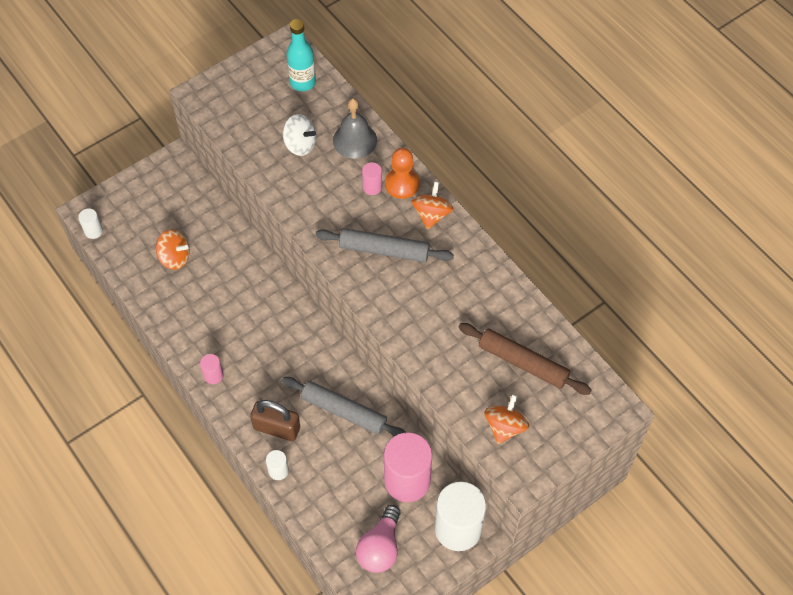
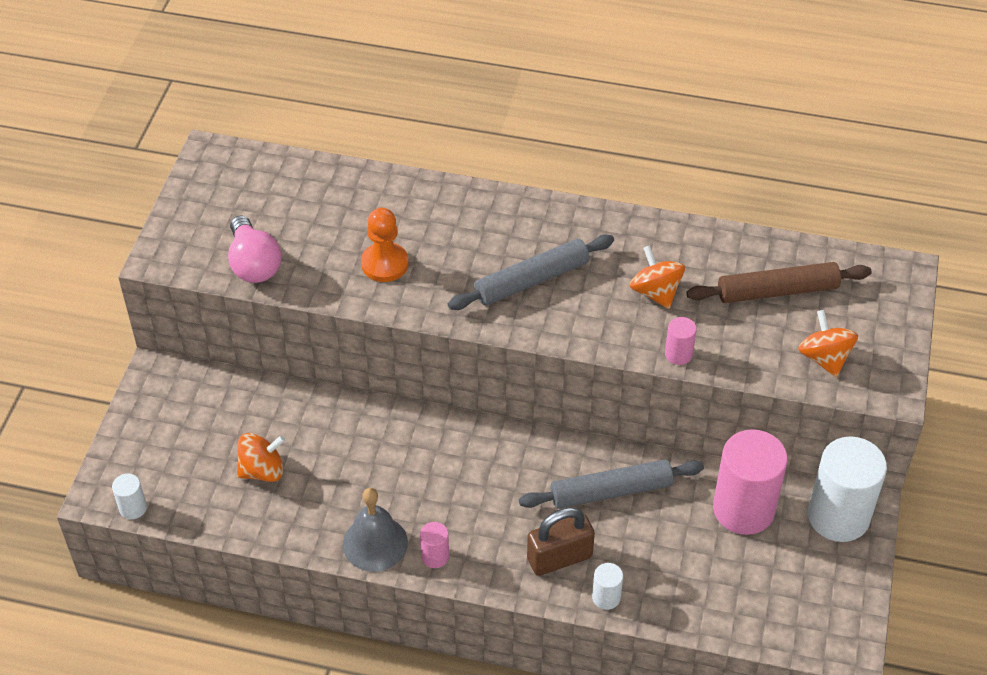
camera: 40 degrees left, 10 degrees down
white spinning top [283,114,316,156] -> none
turquoise bottle [286,19,316,91] -> none
grey bell [333,98,377,159] -> grey bell moved to [343,488,408,572]
pink light bulb [356,505,401,573] -> pink light bulb moved to [228,215,282,283]
pink cylinder [362,162,382,195] -> pink cylinder moved to [665,317,697,365]
orange pawn [385,148,420,199] -> orange pawn moved to [361,208,409,282]
orange spinning top [412,182,453,229] -> orange spinning top moved to [630,245,685,309]

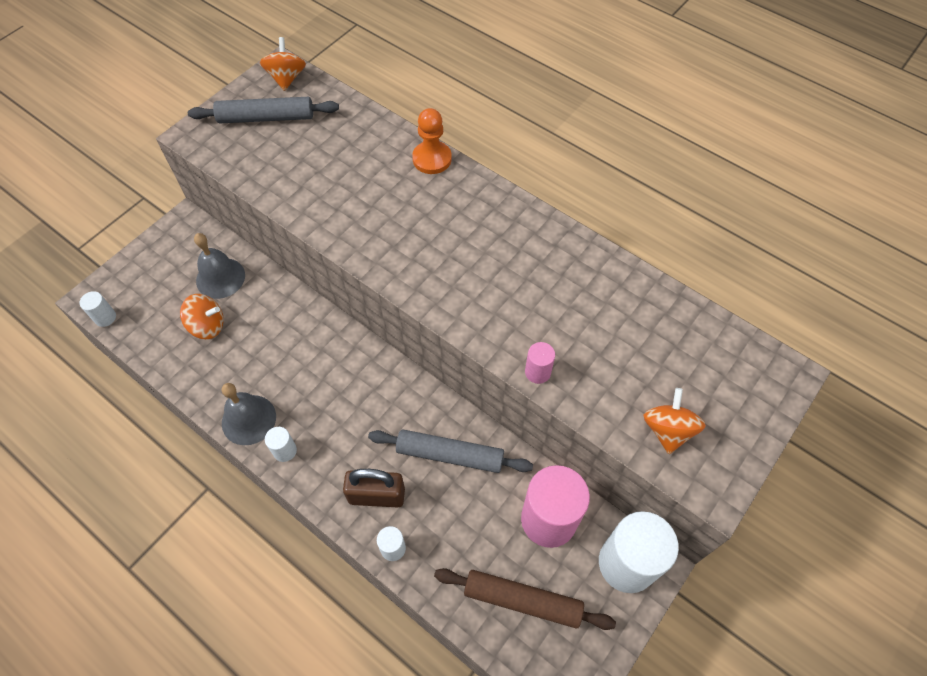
camera: 25 degrees right, 10 degrees up
pink light bulb [228,215,282,283] -> none
orange pawn [361,208,409,282] -> orange pawn moved to [412,108,452,174]
pink cylinder [420,522,449,568] -> white cylinder [265,427,297,462]
grey rolling pin [448,235,614,310] -> grey rolling pin moved to [188,97,339,123]
orange spinning top [630,245,685,309] -> orange spinning top moved to [260,37,306,91]
brown rolling pin [687,262,872,303] -> brown rolling pin moved to [434,568,616,630]
none -> grey bell [194,233,245,299]

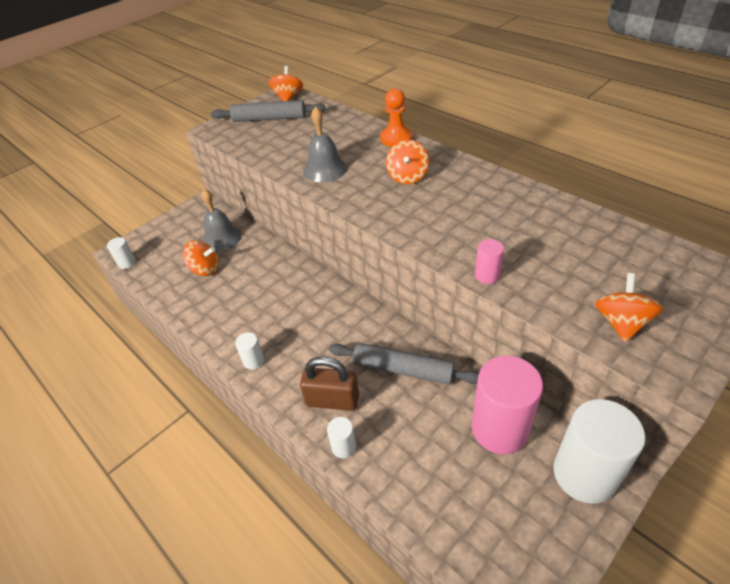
camera: 10 degrees right, 15 degrees down
grey bell [222,383,276,445] -> grey bell moved to [303,107,347,183]
brown rolling pin [434,568,616,630] -> none
none -> orange spinning top [386,140,429,184]

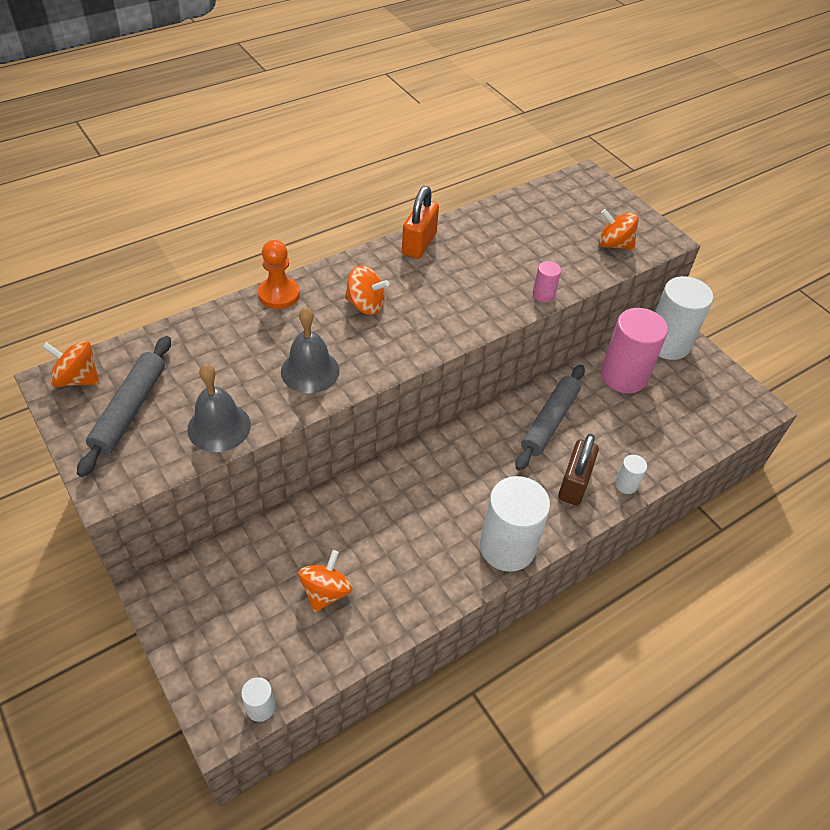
camera: 85 degrees left, 5 degrees up
grey bell [201,189,242,252] -> grey bell moved to [188,364,251,452]
white cylinder [235,332,264,370] -> white cylinder [480,476,550,572], size x2.26
none -> orange padlock [402,186,439,259]

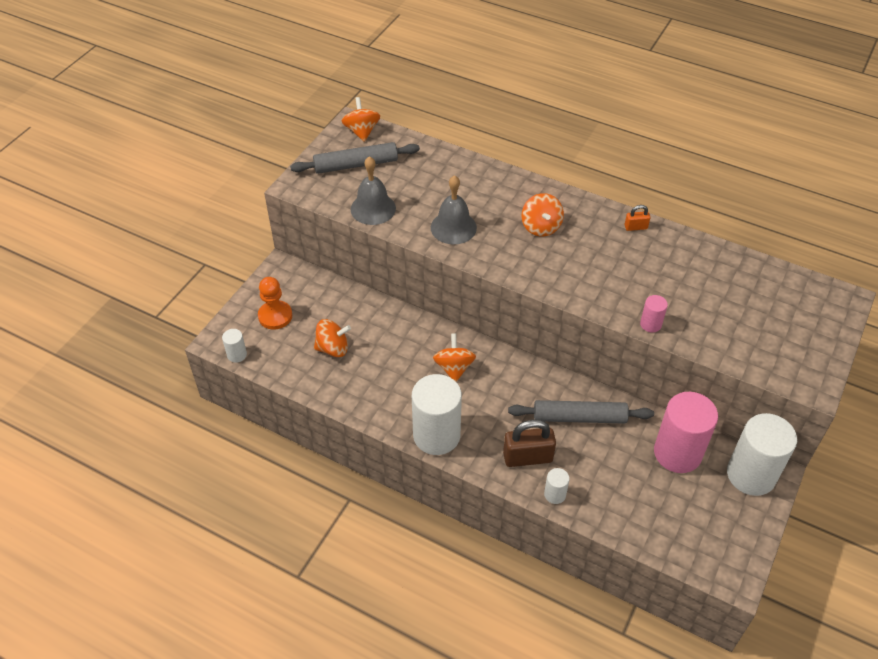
camera: 65 degrees right, 0 degrees up
orange pawn [258,240,300,309] -> orange pawn moved to [258,277,292,330]
orange padlock [402,186,439,259] -> orange padlock [625,205,650,231], size x0.50
orange spinning top [599,209,639,250] -> orange spinning top moved to [433,333,476,382]

